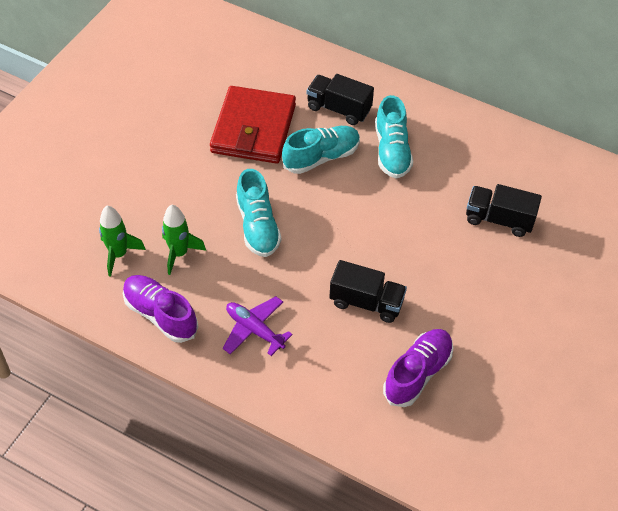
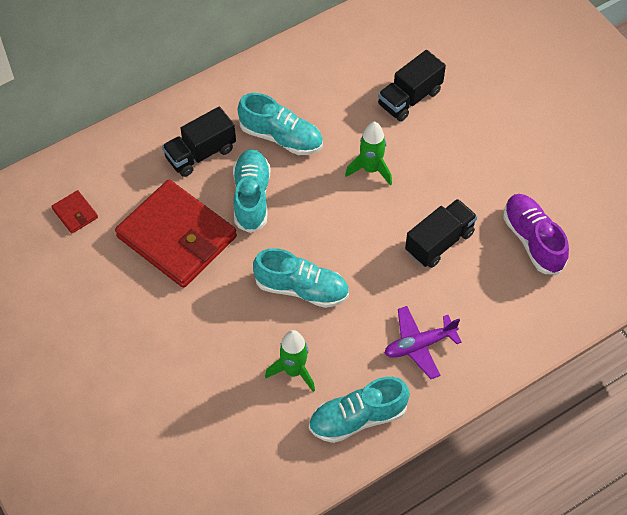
camera: 60 degrees left, 5 degrees up
green rocket [99,206,146,277] -> green rocket moved to [345,121,392,186]
purple shoe [123,275,198,343] -> turquoise shoe [309,377,410,443]
none -> red wallet [51,190,98,234]

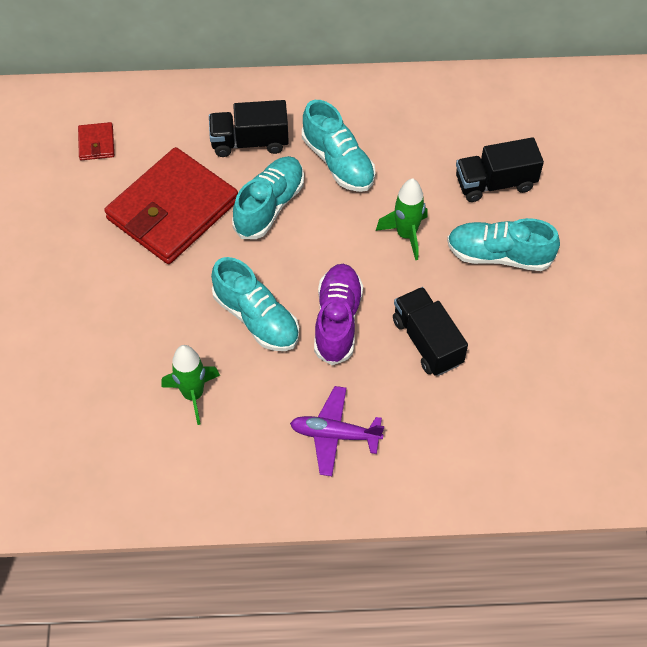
camera: 30 degrees right, 0 degrees up
red wallet [115,180,237,288] -> red wallet turned 60 degrees clockwise [104,147,238,264]
turquoise shoe [309,377,410,443] -> turquoise shoe moved to [447,218,560,271]
black truck [405,199,477,268] -> black truck turned 105 degrees counterclockwise [393,287,468,376]
purple shoe [503,194,569,275] -> purple shoe moved to [314,264,363,365]

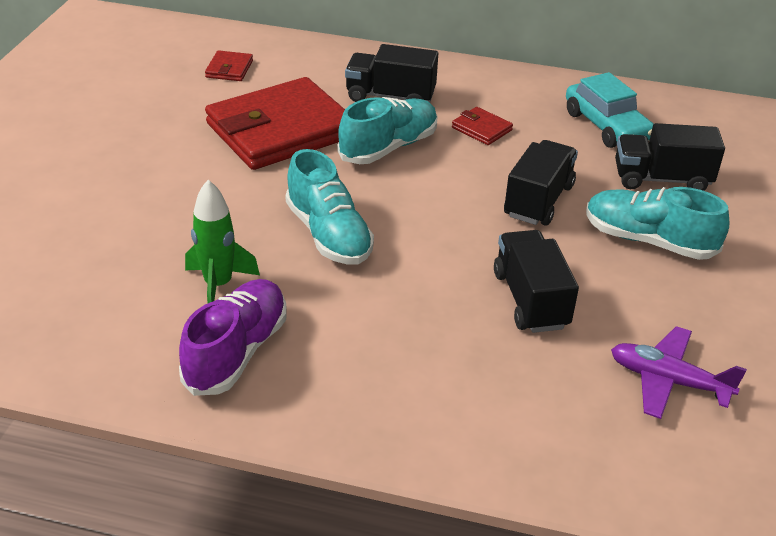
camera: 15 degrees right, 20 degrees down
purple plane [290,386,384,476] -> purple plane moved to [611,326,747,419]
turquoise shoe [302,100,375,192] -> red wallet [452,107,513,145]
purple shoe [314,264,363,365] -> purple shoe moved to [179,279,287,396]
green rocket [376,178,428,261] -> black truck [504,140,578,226]
none -> turquoise car [566,72,653,148]

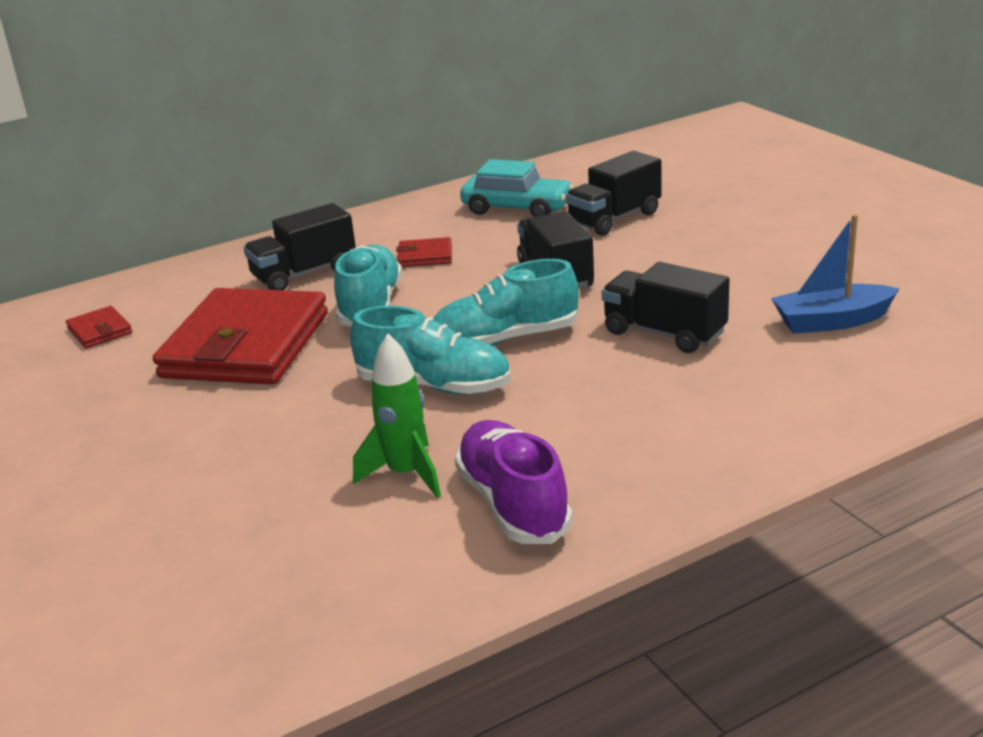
camera: 40 degrees left, 10 degrees down
turquoise shoe [586,187,729,260] -> turquoise shoe moved to [433,259,579,346]
purple plane [611,326,747,419] -> blue boat [771,214,900,334]

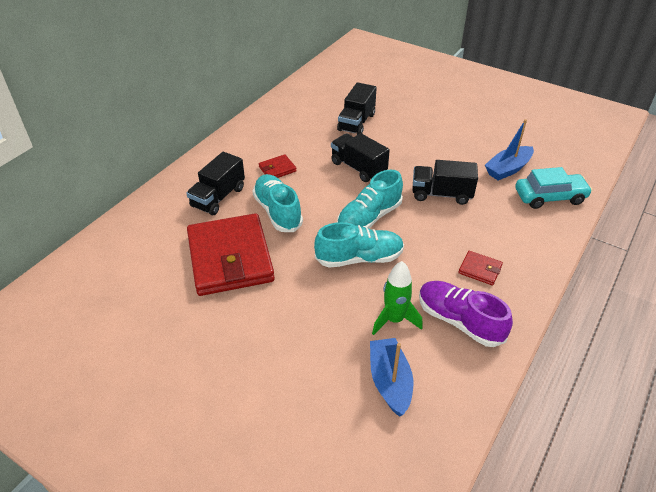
camera: 30 degrees left, 15 degrees up
red wallet [66,306,132,348] -> red wallet moved to [458,251,503,285]
turquoise car [460,159,574,217] -> turquoise car moved to [515,167,592,209]
none -> blue boat [370,338,413,417]

